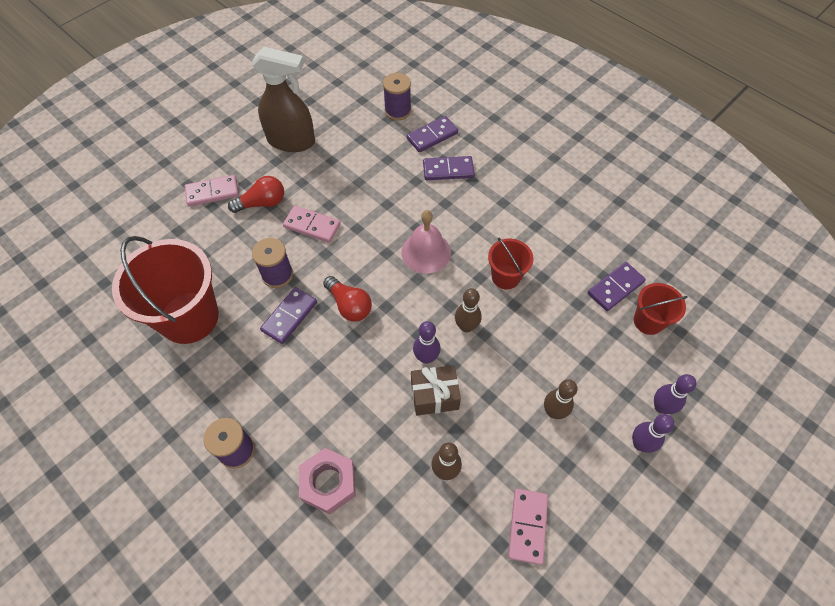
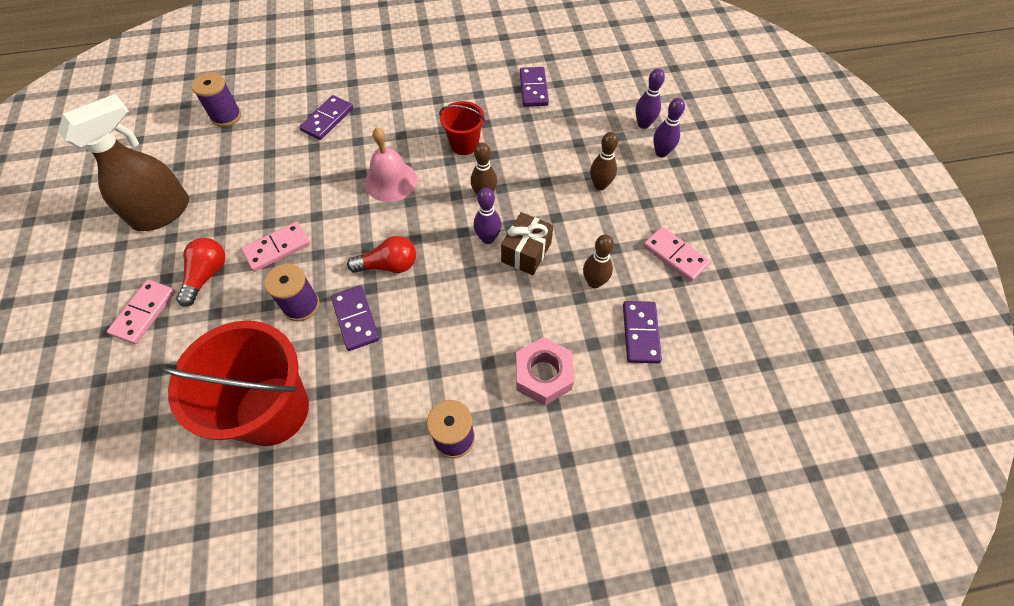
camera: 55 degrees left, 0 degrees up
purple domino [407,116,458,152] -> purple domino moved to [623,301,662,363]
red bucket [634,283,688,335] -> none

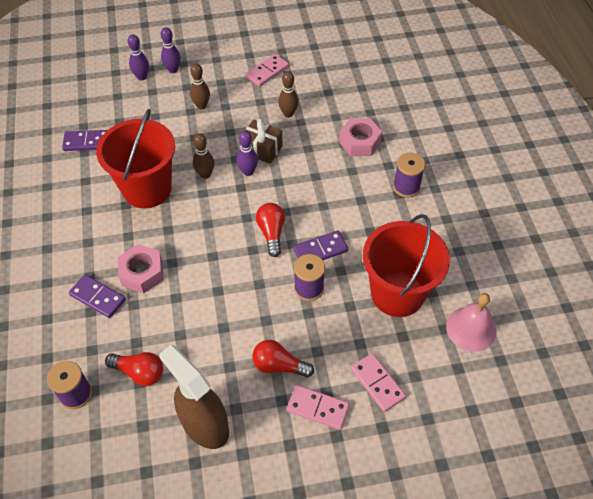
camera: 90 degrees left, 5 degrees down
pink domino [241,222,310,272] -> pink domino moved to [351,353,406,412]
pink bell [365,127,417,202] -> pink bell moved to [446,293,496,352]
red bucket [439,101,485,155] -> red bucket [96,109,175,208], size x1.96
purple domino [623,301,662,363] -> none
none -> red light bulb [105,352,163,386]
none -> pink nut [118,244,164,293]

